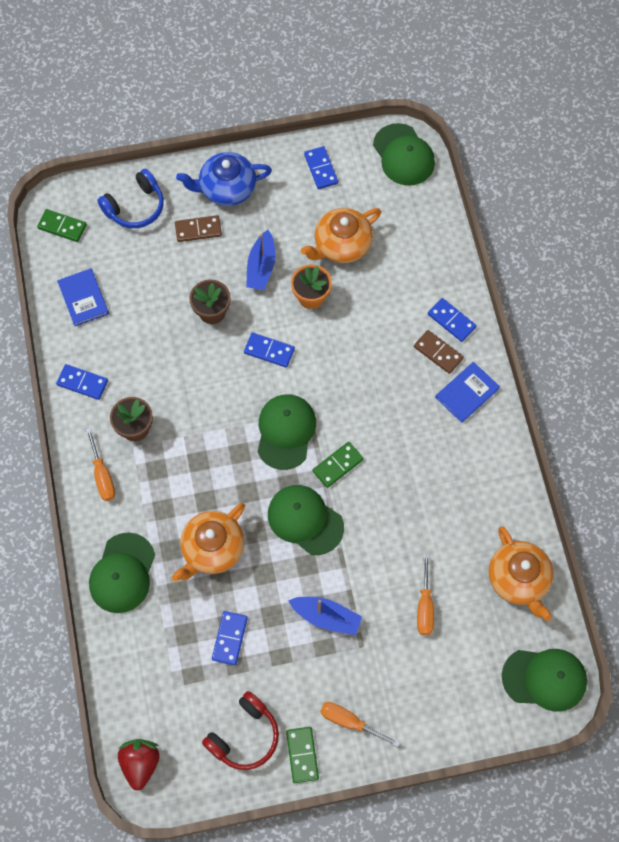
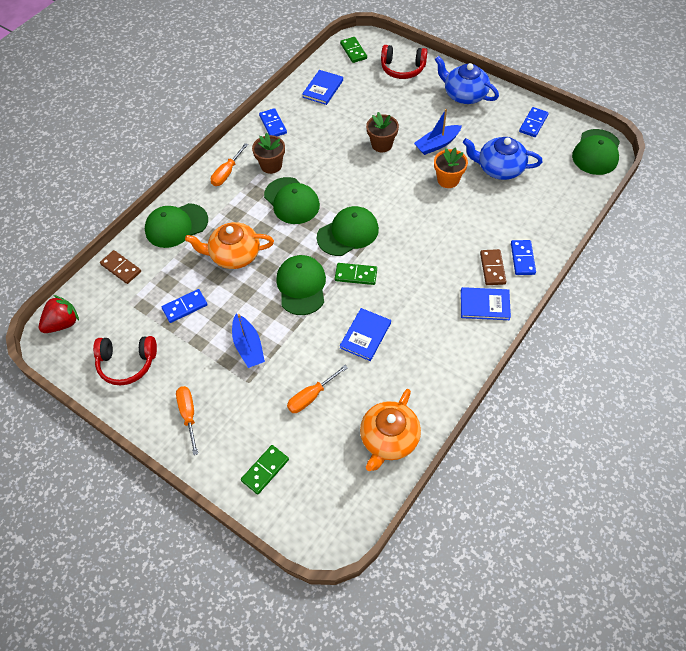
camera: 50 degrees right, 10 degrees down
blue headphones [97,169,164,228] -> red headphones [381,45,427,79]
brown domino [175,215,222,242] -> brown domino moved to [100,250,141,284]
blue domino [244,332,295,368] -> none
green domino [286,727,319,783] -> green domino moved to [241,445,289,494]
orange teapot [301,208,381,263] -> blue teapot [463,137,543,180]
green cap [502,649,587,712] -> green cap moved to [264,177,320,224]
none -> blue book [340,308,391,361]

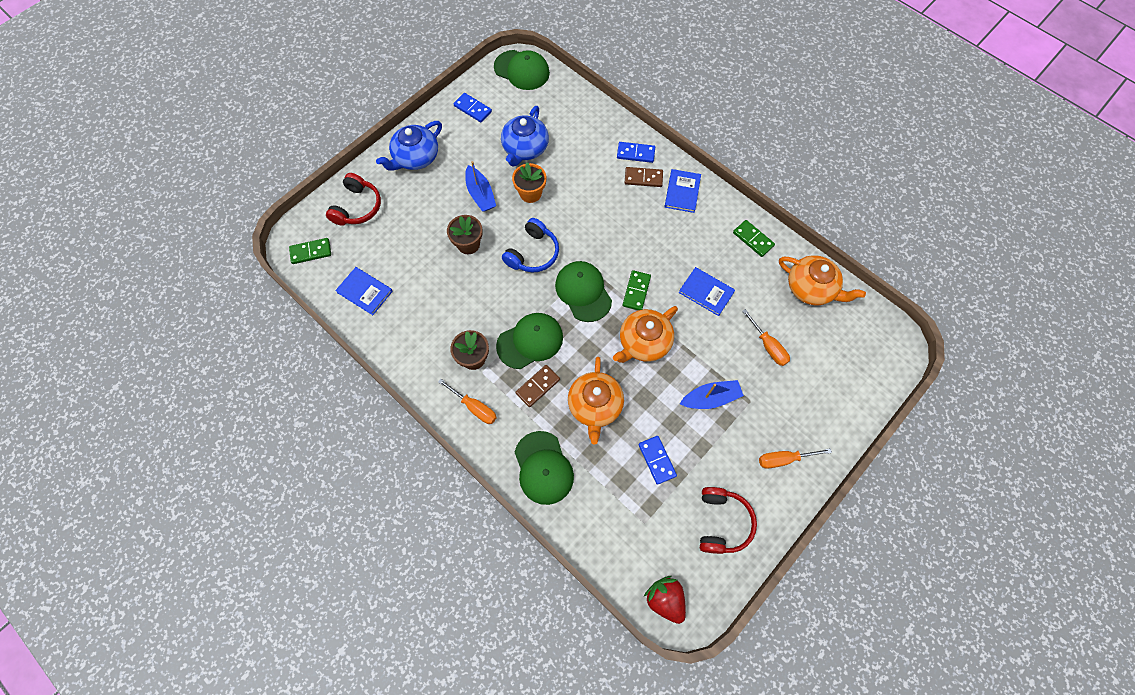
camera: 85 degrees left, 10 degrees up
brown domino [100,250,141,284] -> brown domino moved to [515,365,560,407]
green domino [241,445,289,494] -> green domino moved to [733,220,775,257]
blue domino [259,108,287,136] -> none
green cap [276,255,326,315] -> orange teapot [613,306,678,363]
none -> blue headphones [502,218,559,273]

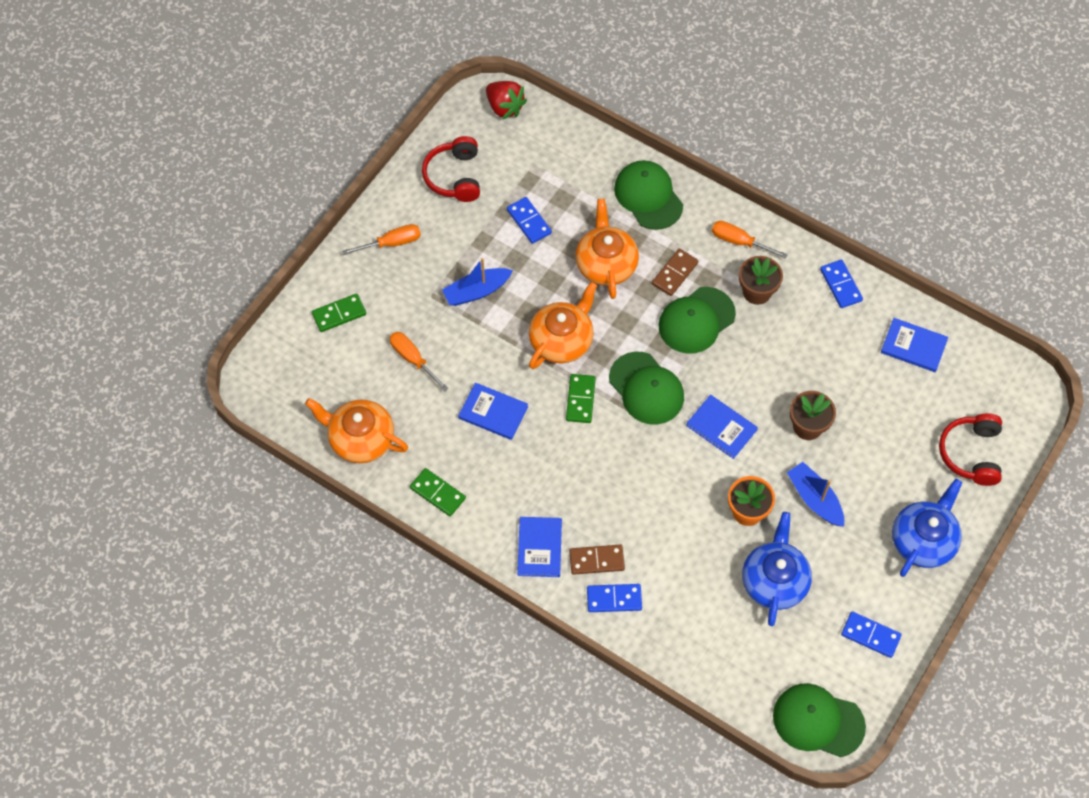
camera: 170 degrees right, 5 degrees down
green domino [289,238,331,264] -> green domino moved to [312,294,366,332]
blue headphones [502,218,559,273] -> blue book [686,395,758,459]
none -> blue domino [820,260,863,308]

